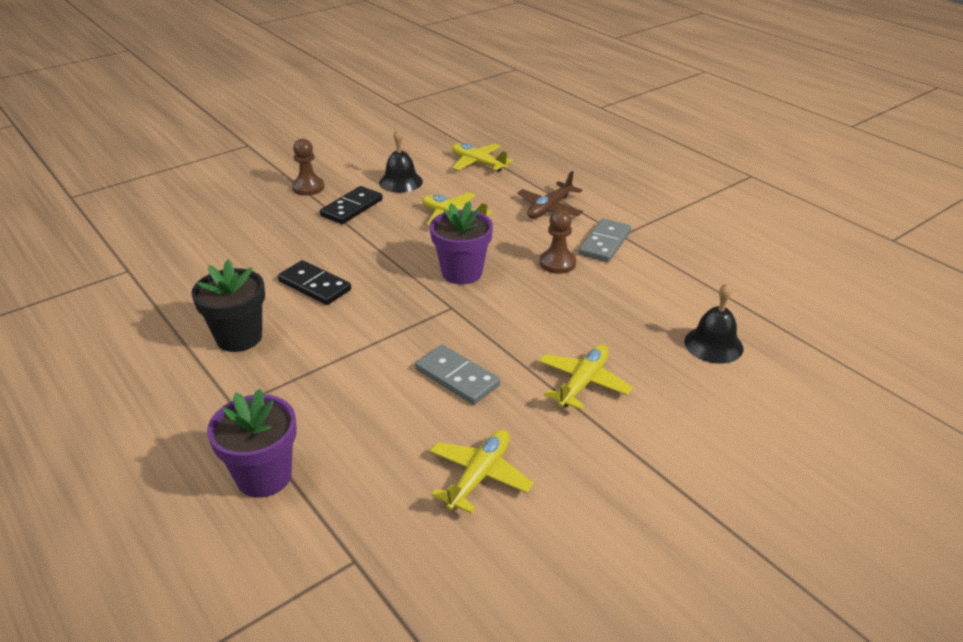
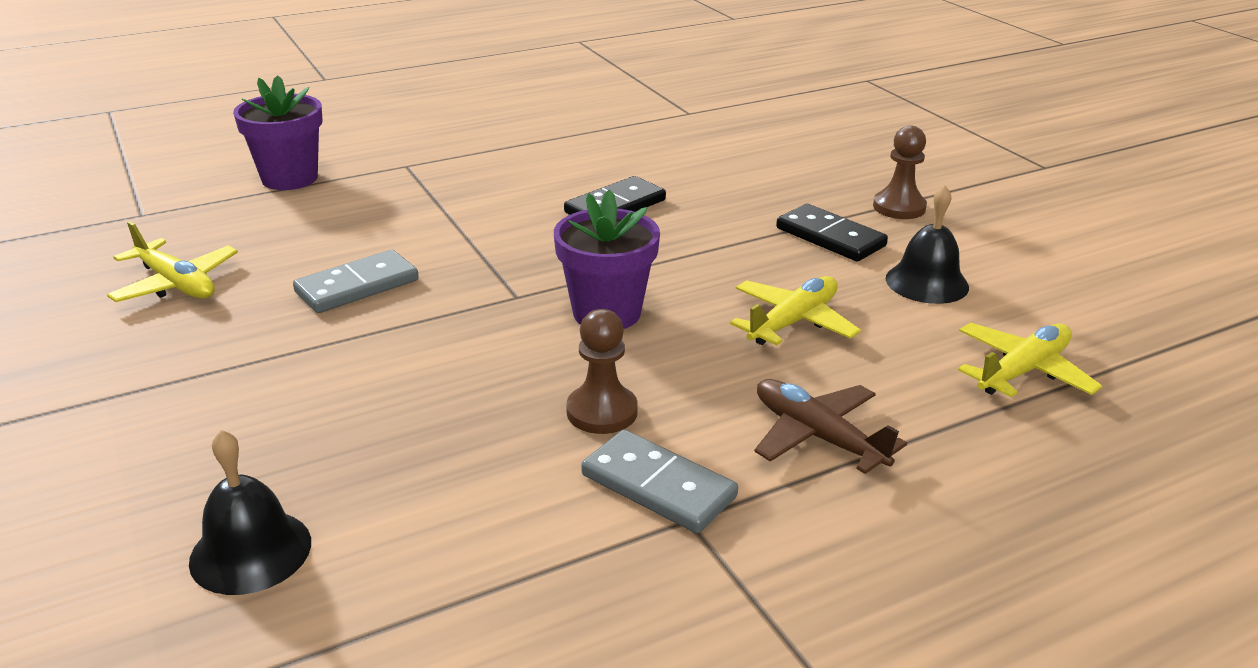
camera: 100 degrees right, 5 degrees down
black flower pot [192,260,265,352] -> none
yellow plane [539,344,633,410] -> none

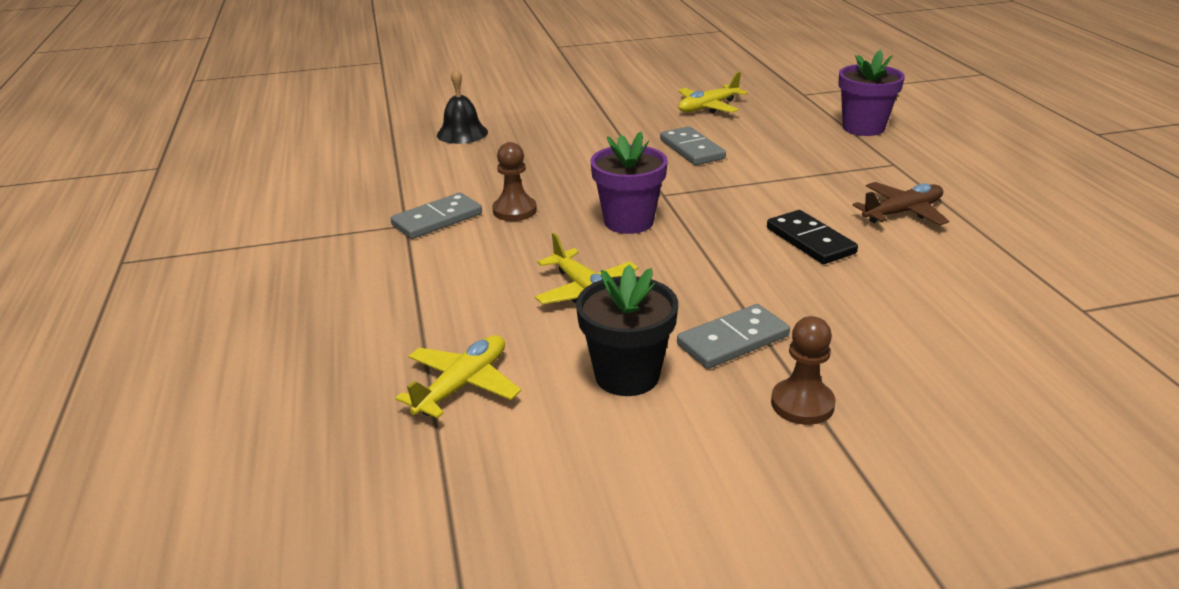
camera: 105 degrees right, 0 degrees up
brown plane [754,379,907,474] -> brown plane moved to [852,182,949,226]
black domino [776,204,888,261] -> grey domino [677,304,790,369]
black bell [886,185,969,304] -> black flower pot [576,265,678,396]
yellow plane [958,323,1102,398] -> yellow plane turned 120 degrees counterclockwise [396,335,521,418]

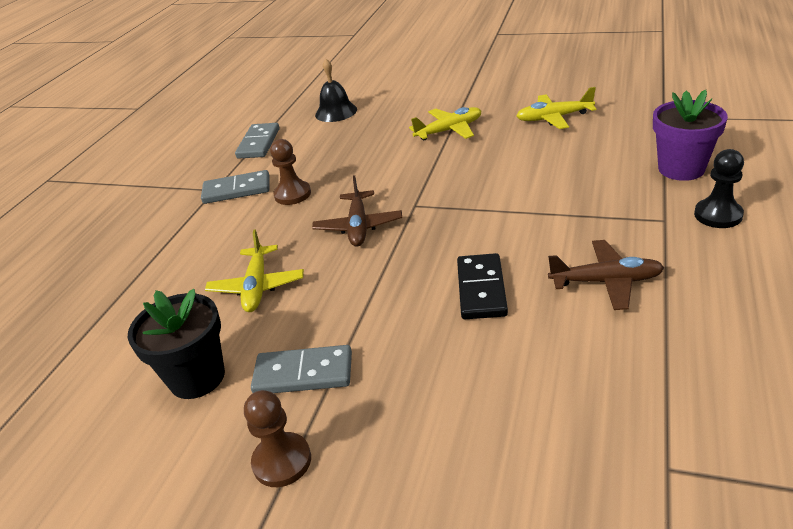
camera: 35 degrees right, 5 degrees up
yellow plane [396,335,521,418] -> yellow plane moved to [409,107,481,140]
purple flower pot [590,131,668,234] -> brown plane [312,175,402,247]
grey domino [660,126,726,165] -> grey domino moved to [235,123,280,159]
none -> black pawn [694,149,744,228]

